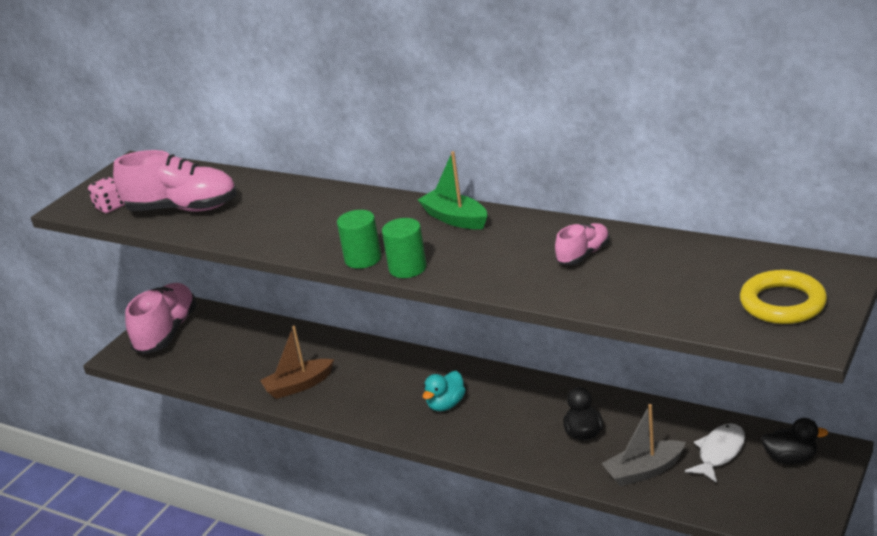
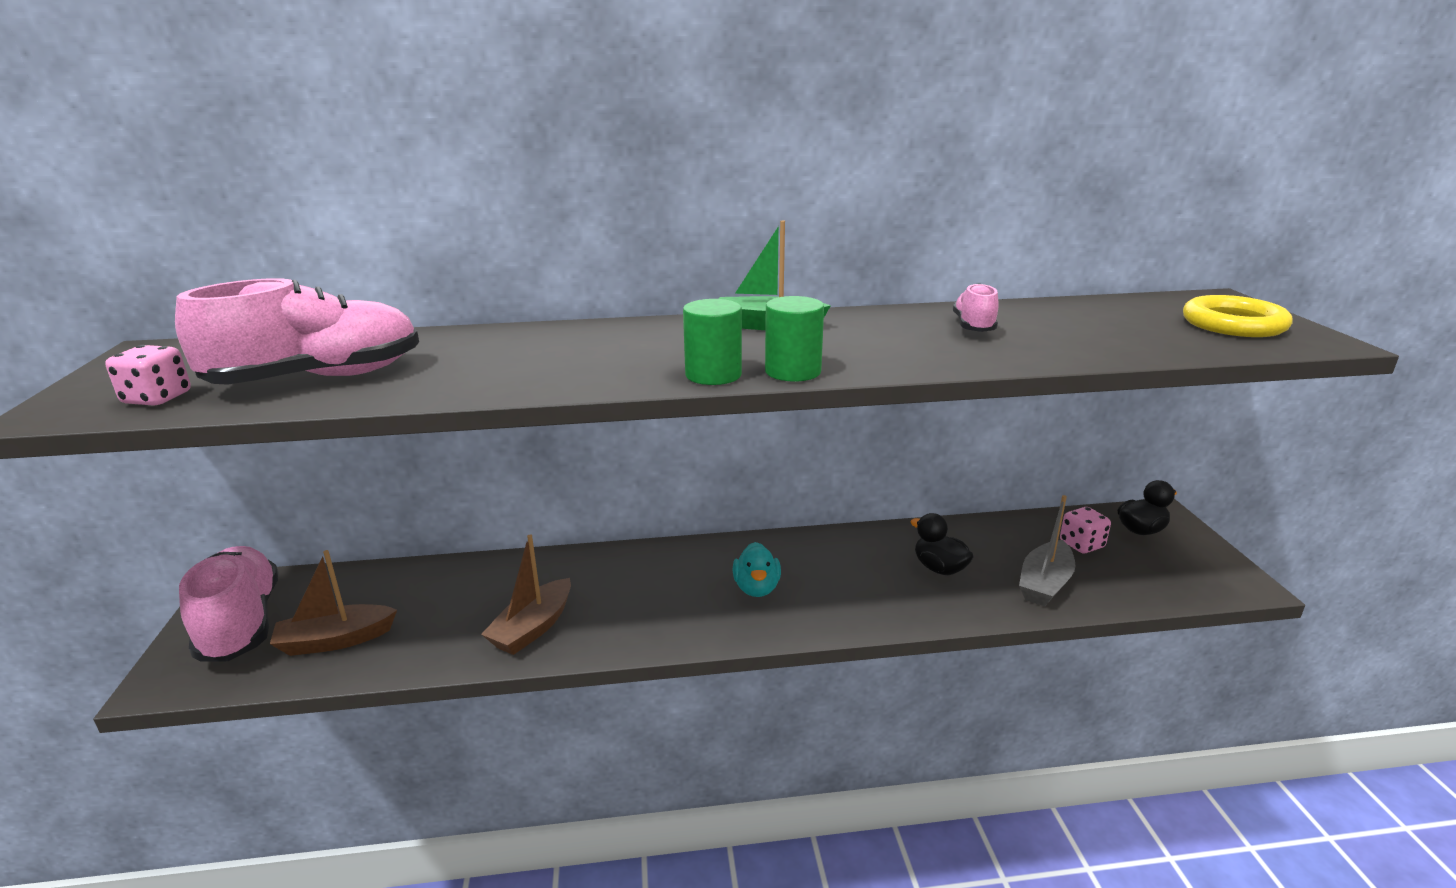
camera: 40 degrees left, 5 degrees down
white fish [685,423,745,483] -> pink dice [1060,507,1111,553]
none -> brown boat [270,550,397,656]

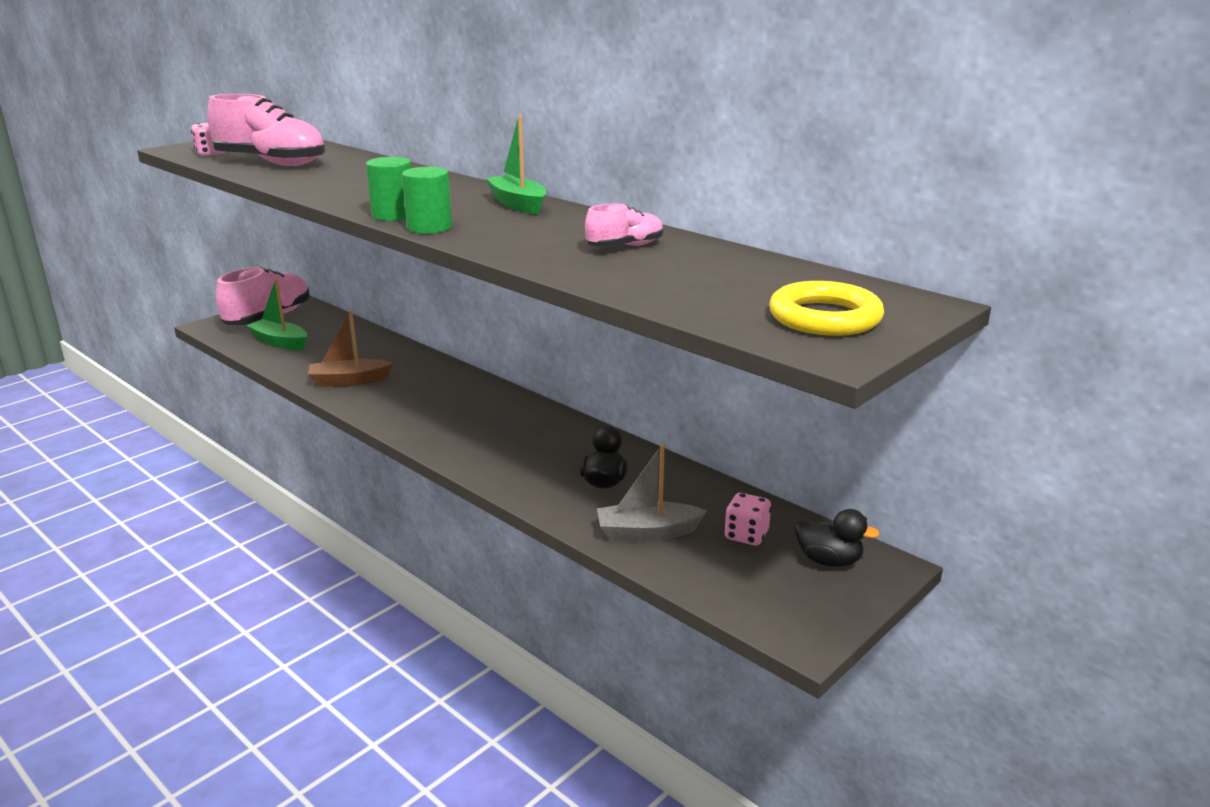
camera: 50 degrees right, 0 degrees up
brown boat [270,550,397,656] -> green boat [246,278,307,350]
turquoise duck [733,542,781,597] -> none

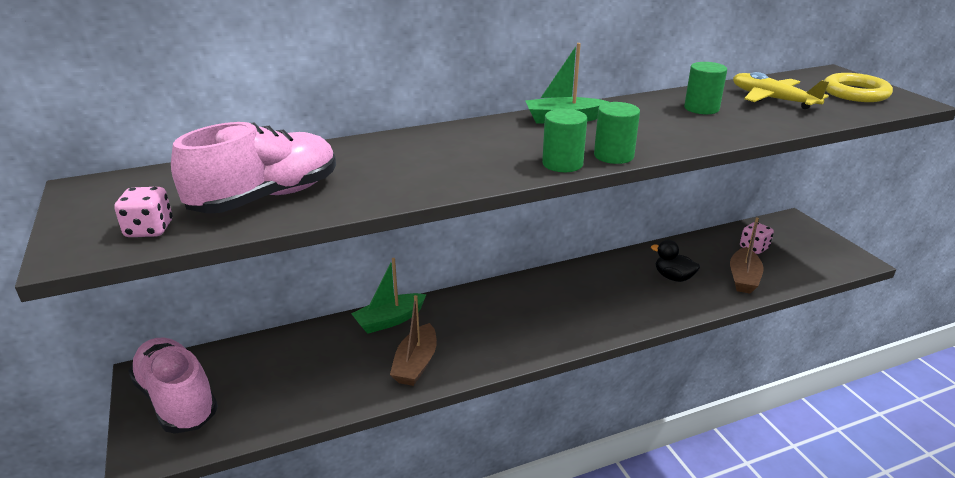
camera: 65 degrees left, 5 degrees up
green boat [246,278,307,350] -> green boat moved to [351,258,427,334]
pink shoe [585,204,664,247] -> green cylinder [684,62,727,114]
grey boat [597,444,707,541] -> brown boat [730,217,764,294]
black duck [795,509,880,567] -> none
none -> yellow plane [733,72,829,109]

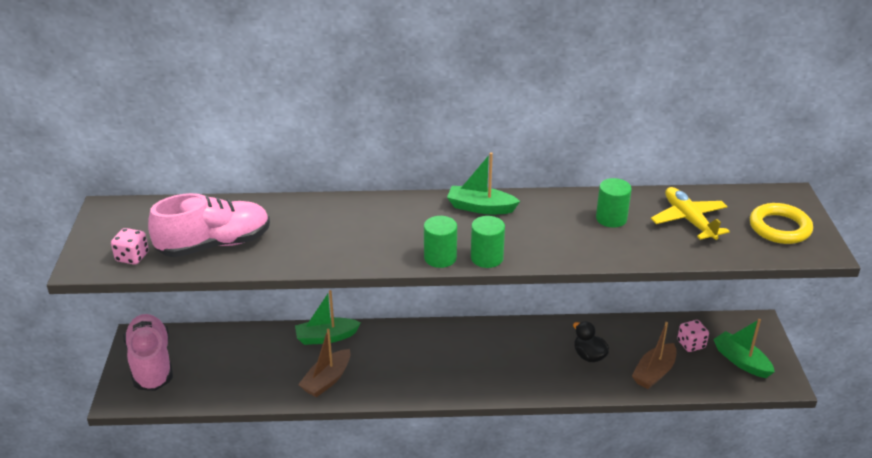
camera: 20 degrees right, 5 degrees up
none -> green boat [713,319,775,378]

